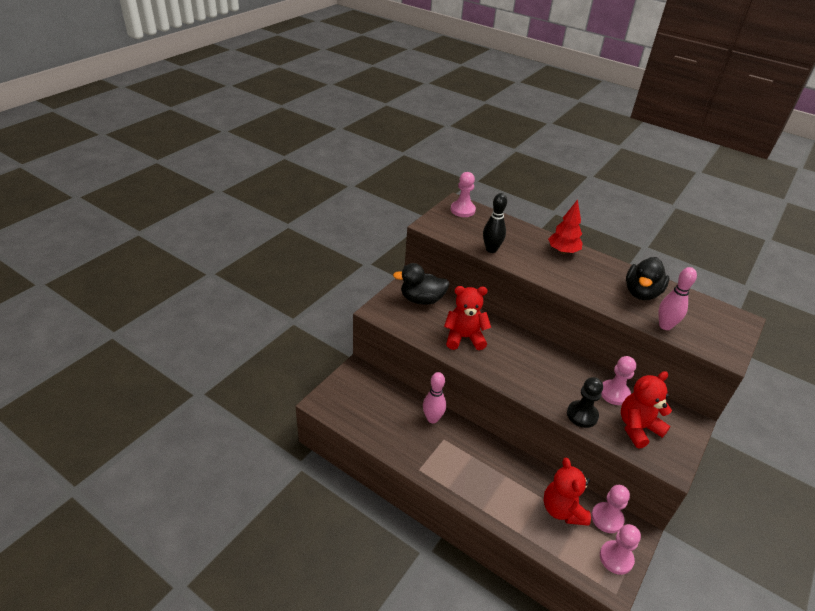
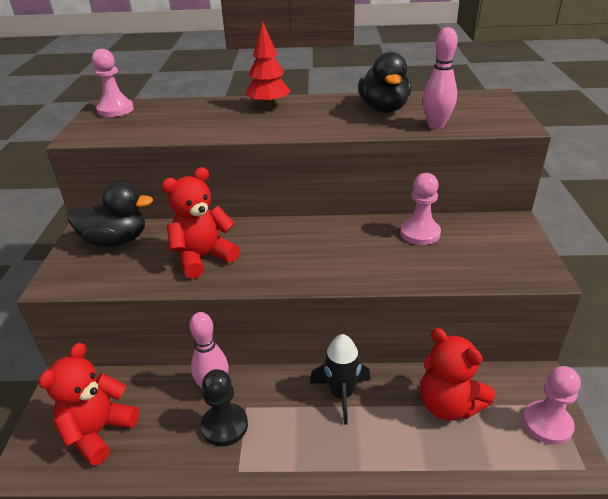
camera: 30 degrees left, 5 degrees down
black duck [393,263,450,305] -> black duck turned 150 degrees counterclockwise [67,182,153,247]
black bowling pin [483,193,507,253] -> none
black pawn [567,377,603,428] -> black pawn moved to [201,369,248,446]
pink pawn [591,485,630,533] -> none
red teddy bear [621,371,672,449] -> red teddy bear moved to [39,343,139,466]
none -> black rocket [310,334,370,425]

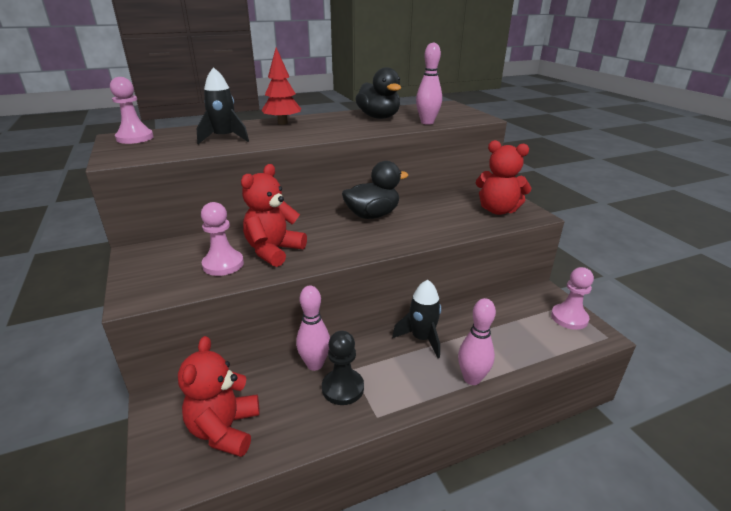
camera: 25 degrees left, 5 degrees down
black duck [67,182,153,247] -> black duck moved to [342,161,408,219]
pink pawn [400,173,441,245] -> pink pawn moved to [201,202,244,276]
red teddy bear [420,328,495,421] -> red teddy bear moved to [476,140,531,215]
none -> black rocket [197,67,249,144]
none -> pink bowling pin [458,298,496,385]

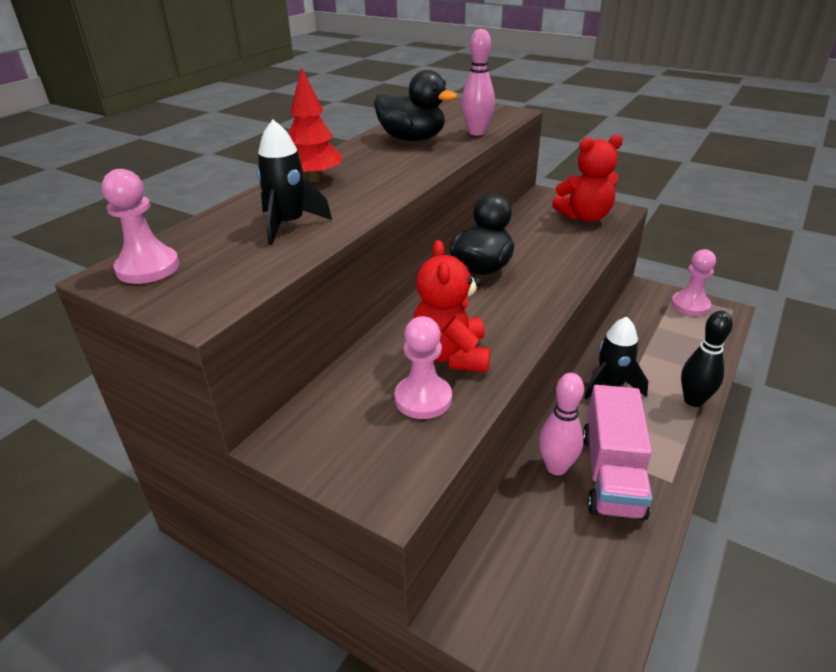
camera: 35 degrees left, 5 degrees up
red teddy bear [178,336,260,457] -> none
black pawn [322,331,364,405] -> pink truck [583,385,652,521]
pink bowling pin [458,298,496,385] -> black bowling pin [681,311,733,407]

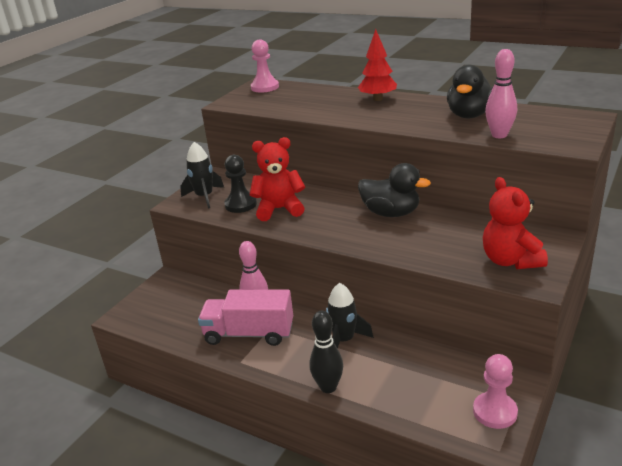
camera: 90 degrees right, 5 degrees down
black rocket [256,120,332,245] -> black rocket moved to [180,142,224,209]
pink pawn [395,316,452,419] -> black pawn [224,155,257,213]

